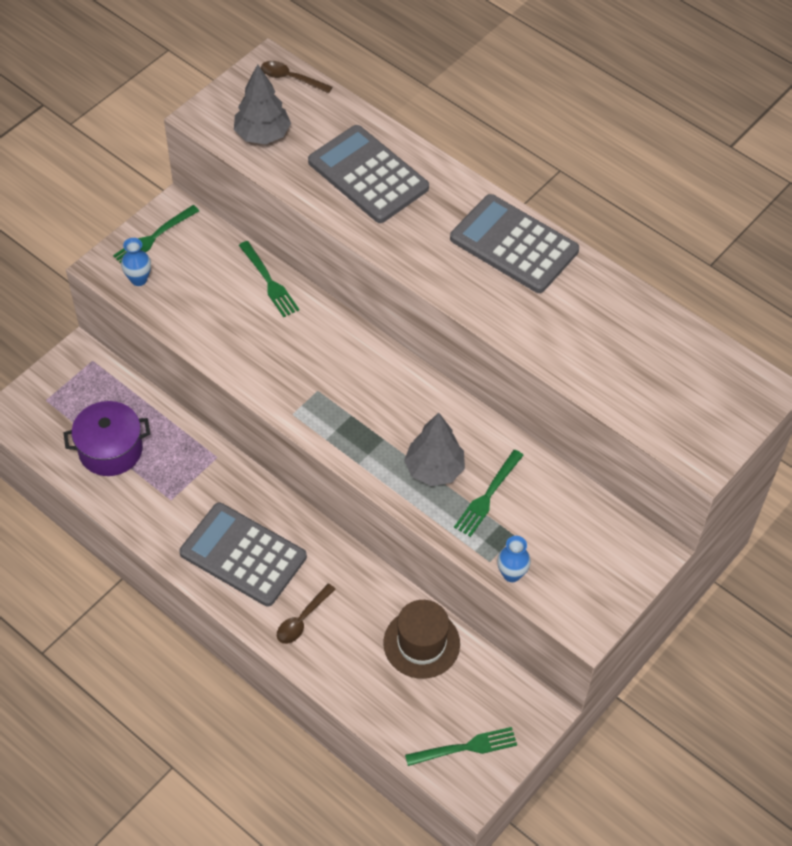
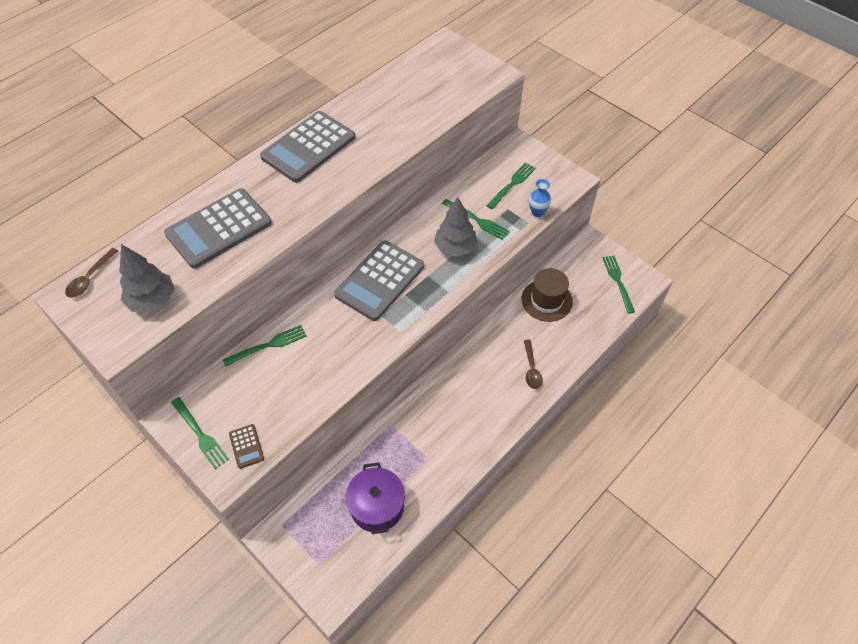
camera: 85 degrees left, 0 degrees up
blue vase [121,238,151,286] -> brown calculator [229,424,264,469]
grey calculator [180,503,307,607] -> grey calculator moved to [334,240,424,321]
brown spoon [277,584,336,644] -> brown spoon turned 45 degrees clockwise [524,340,543,389]
none -> green fork [486,162,536,209]

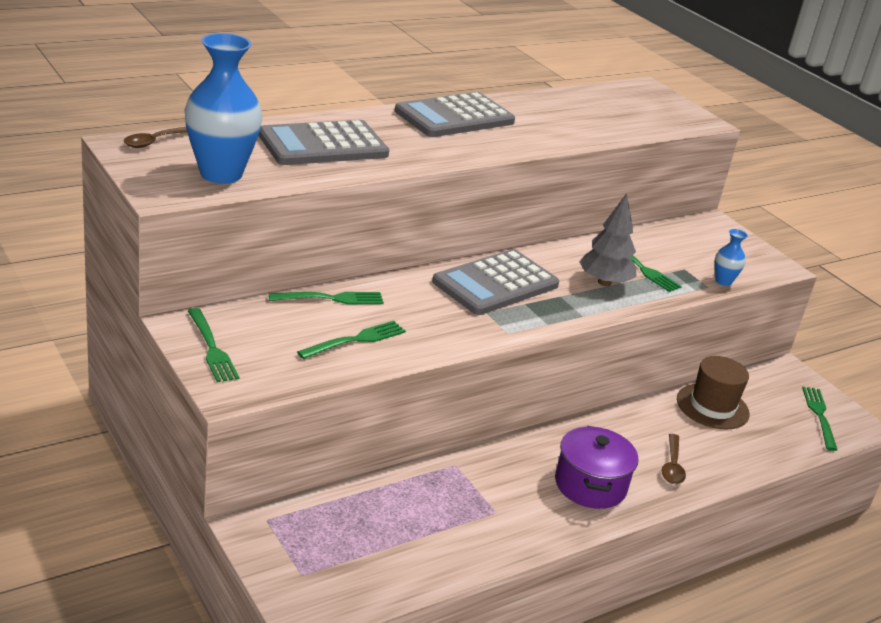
camera: 10 degrees right, 25 degrees down
grey tree [119,244,175,313] -> blue vase [185,33,263,184]
brown calculator [229,424,264,469] -> none
purple pot [346,462,405,534] -> purple pot moved to [555,426,638,509]
green fork [486,162,536,209] -> green fork moved to [297,321,406,359]

